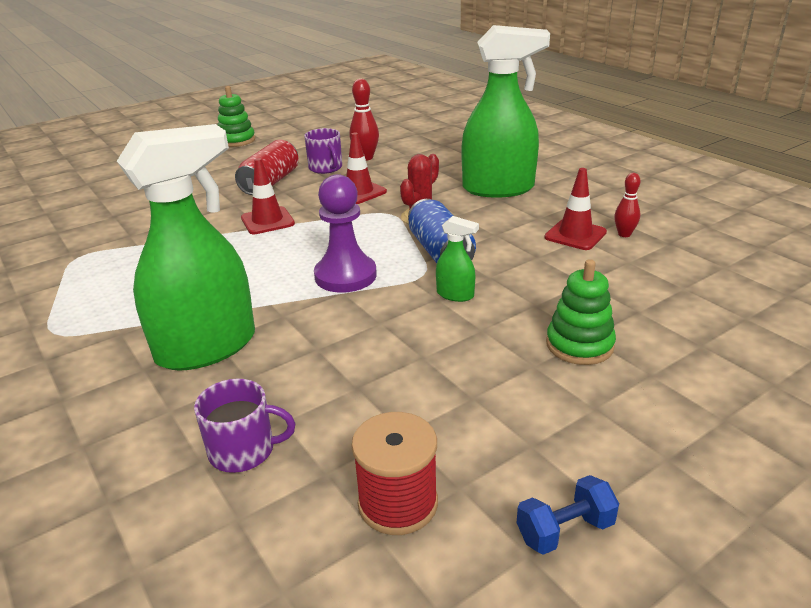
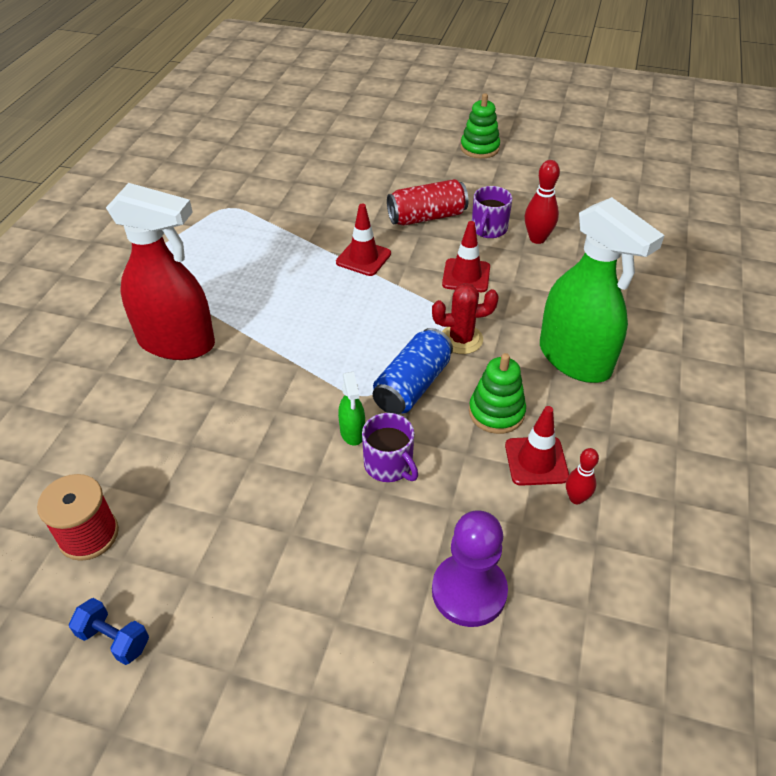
camera: 50 degrees right, 15 degrees up
green spray bottle [117,124,255,371] -> red spray bottle [106,183,215,360]
purple mug [194,379,296,473] -> purple mug moved to [362,413,418,482]
purple pawn [314,174,377,293] -> purple pawn moved to [432,510,508,627]
green stacking toy [546,259,616,365] -> green stacking toy moved to [469,353,526,434]

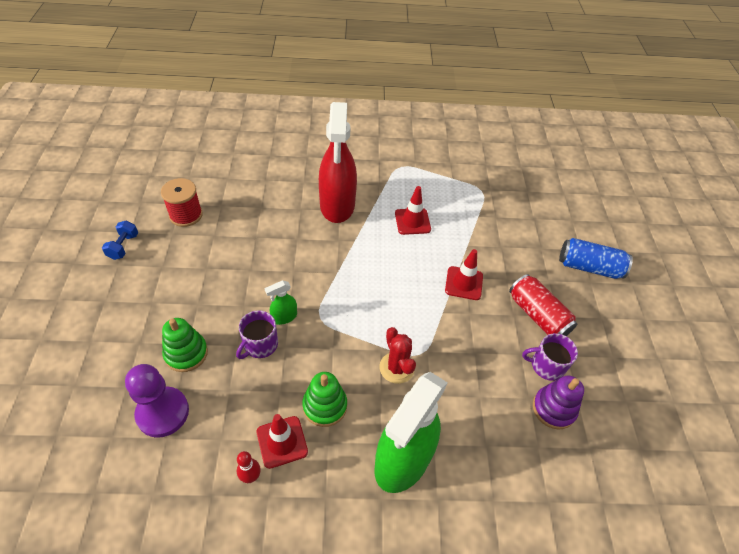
camera: 70 degrees right, 5 degrees up
blue can [373,328,453,414] -> blue can moved to [559,238,633,279]
red traffic cone [442,221,490,292] -> red traffic cone moved to [395,186,431,235]
green stacking toy [460,93,500,159] -> green stacking toy moved to [162,318,208,372]
red bowling pin [525,160,560,244] -> purple stacking toy [533,376,584,429]

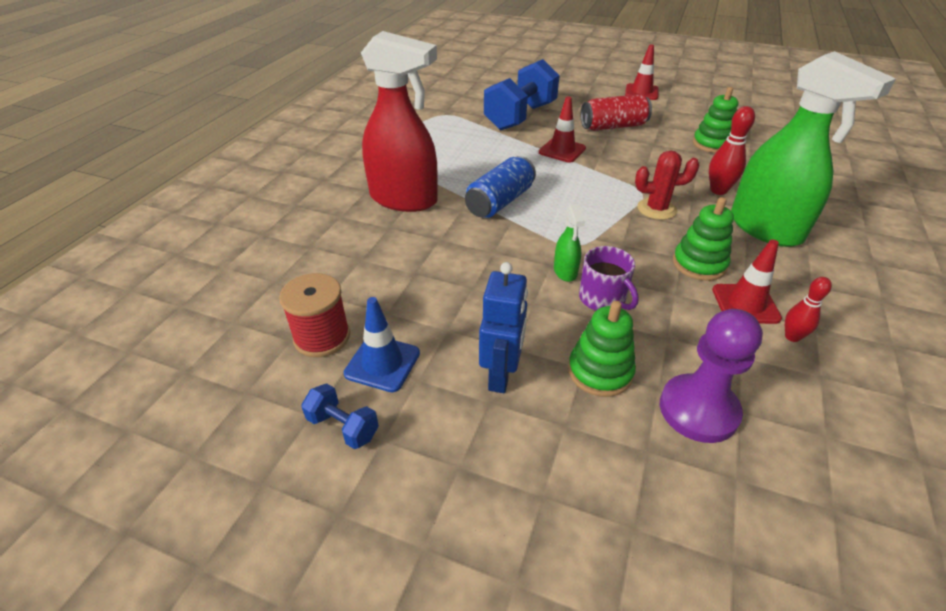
camera: 65 degrees left, 10 degrees down
red traffic cone [395,186,431,235] -> red traffic cone moved to [625,44,658,100]
purple mug [522,333,578,381] -> none
purple stacking toy [533,376,584,429] -> green stacking toy [693,87,739,153]
blue can [559,238,633,279] -> blue can moved to [465,156,536,218]
none -> blue traffic cone [344,297,420,392]
none -> blue robot [479,262,528,393]
none -> blue dumbbell [484,59,560,131]
none -> red bowling pin [709,106,755,195]

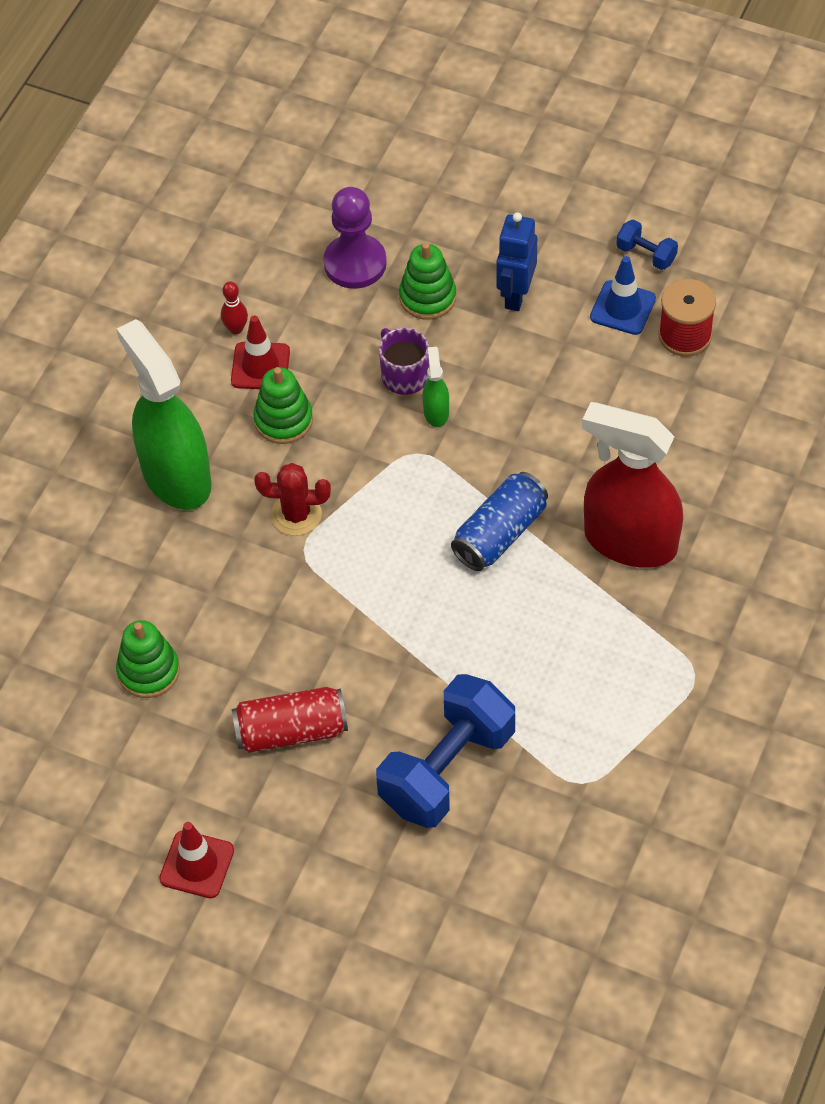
camera: 175 degrees left, 15 degrees up
red traffic cone [539,97,586,163] -> none
red bowling pin [709,106,755,195] -> none

